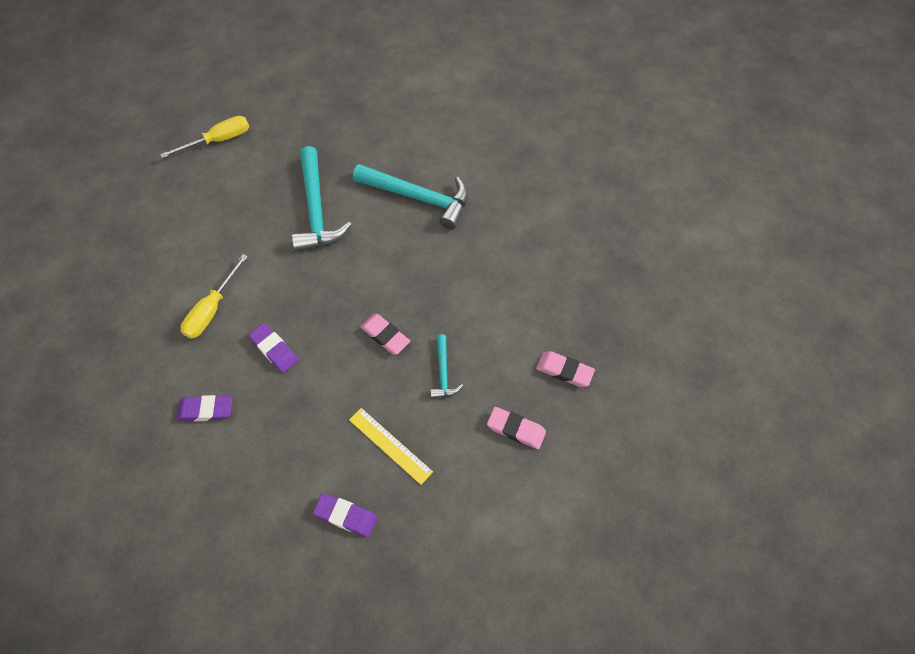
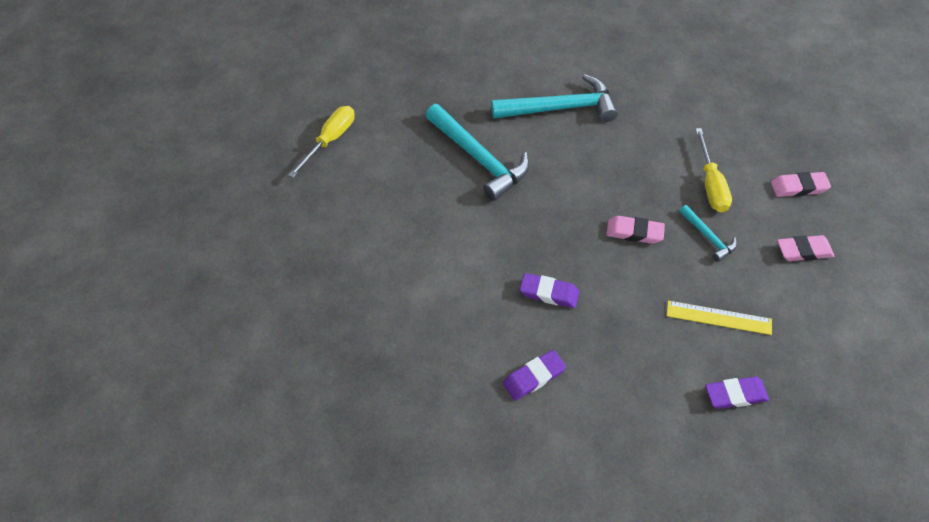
camera: 30 degrees left, 5 degrees down
yellow screwdriver [181,254,248,339] -> yellow screwdriver moved to [695,128,732,213]

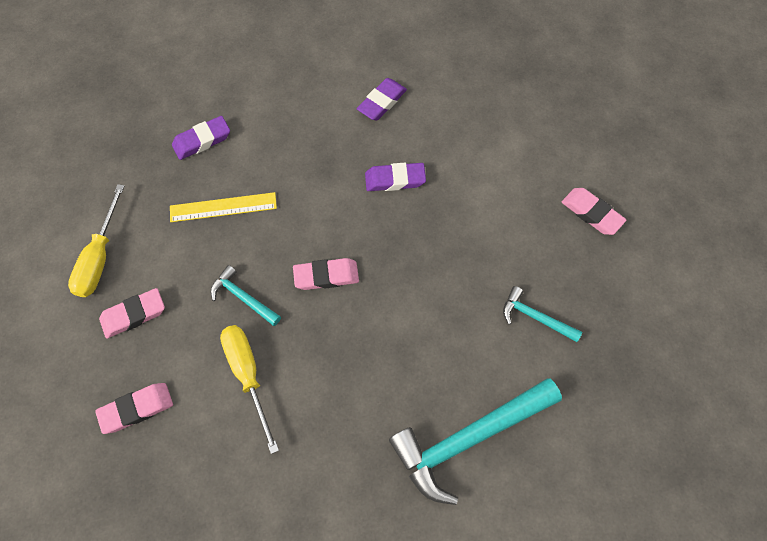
camera: 160 degrees right, 10 degrees up
yellow screwdriver [288,106,355,178] -> yellow screwdriver moved to [68,184,124,297]
turquoise hammer [426,104,530,201] -> turquoise hammer [503,286,582,342], size x0.50
none -> pink eraser [562,188,626,235]

